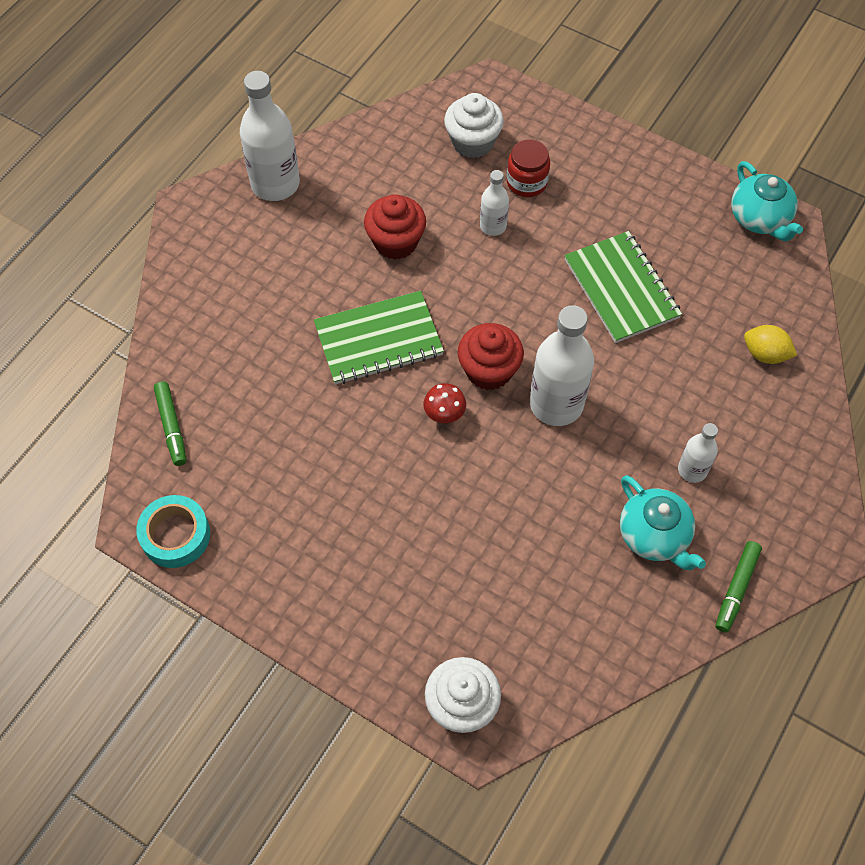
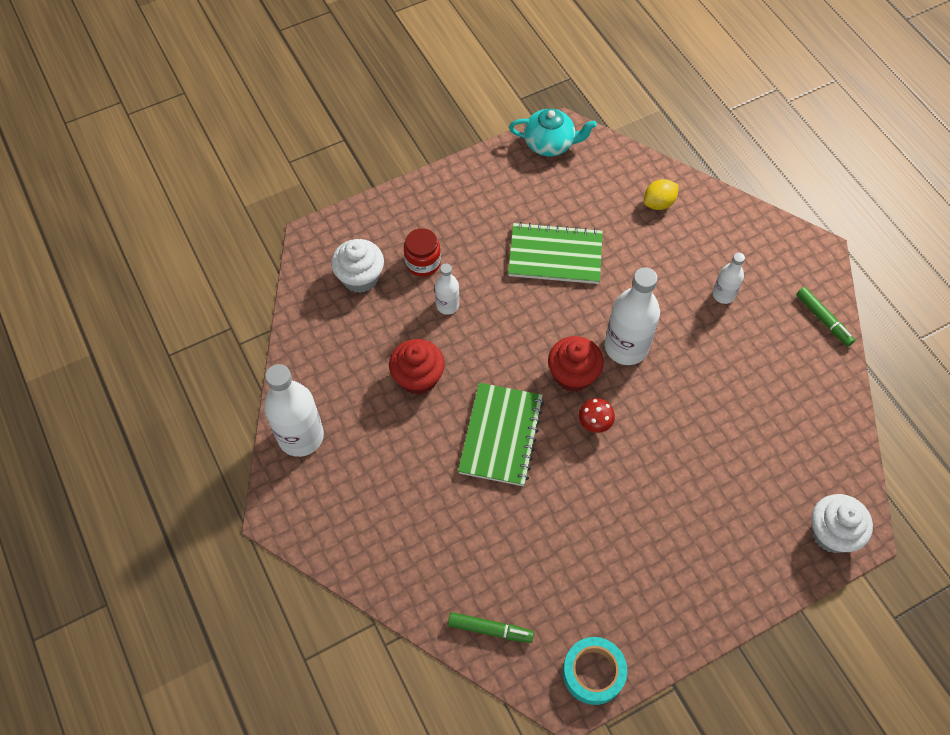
camera: 60 degrees left, 0 degrees up
turquoise teapot [620,475,706,570] -> none

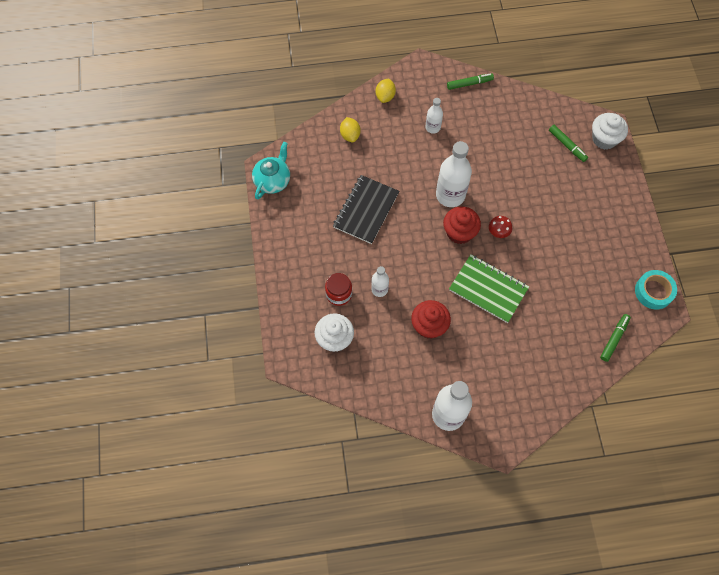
camera: 70 degrees left, 5 degrees up
green notebook [508,222,603,284] -> black notebook [333,175,399,244]
none -> yellow lemon [376,79,396,103]
none -> green marker [549,125,588,162]

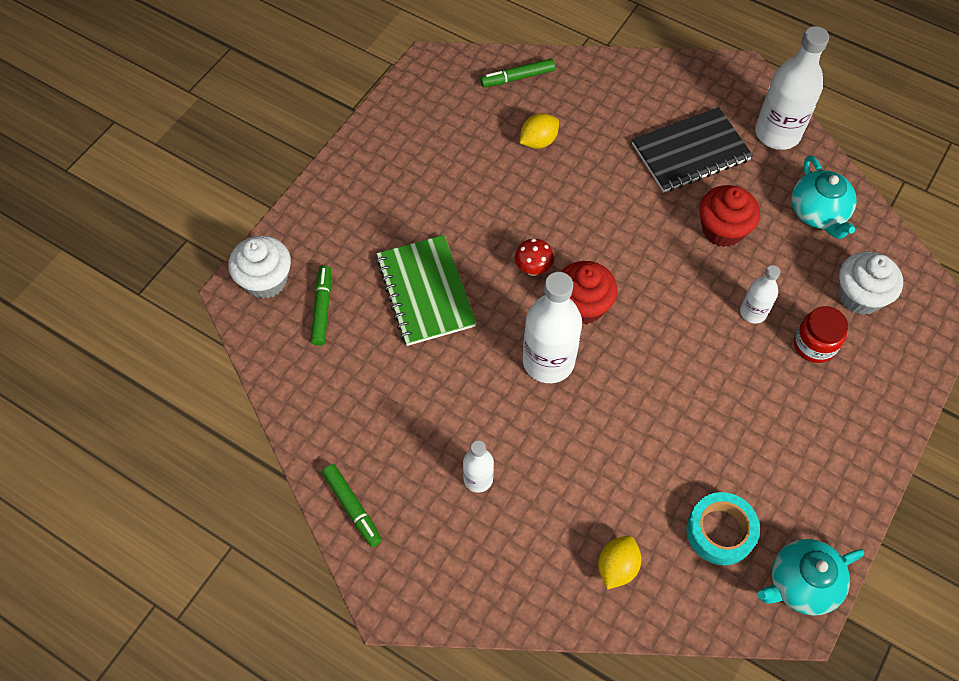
camera: 140 degrees left, 5 degrees down
black notebook [333,175,399,244] -> black notebook moved to [632,107,753,193]
yellow lemon [376,79,396,103] -> yellow lemon moved to [520,113,559,149]
green marker [447,73,494,90] -> green marker turned 150 degrees counterclockwise [322,464,382,547]
green notebook [449,254,529,323] -> green notebook moved to [376,235,477,346]
turquoise tape [635,270,677,309] -> turquoise tape moved to [687,492,760,565]
none -> turquoise teapot [791,155,857,239]

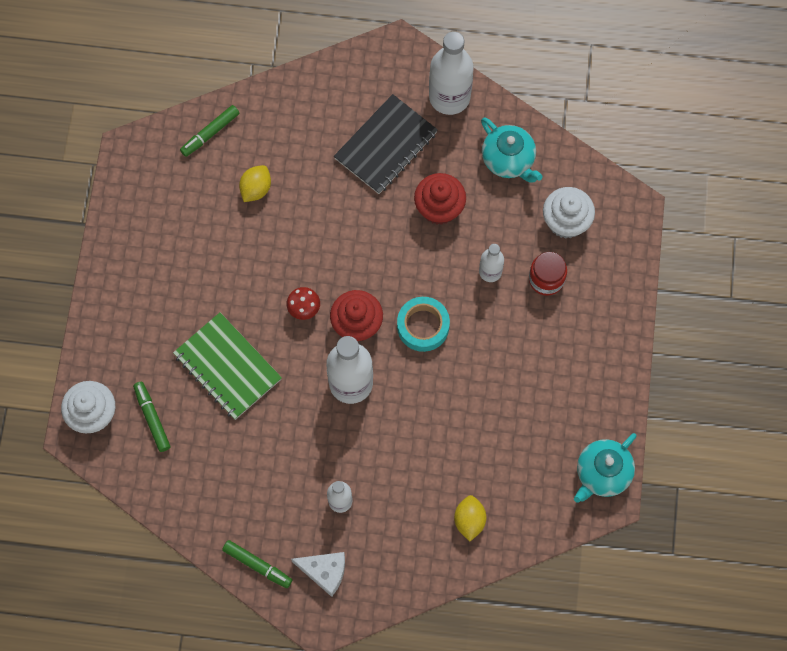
camera: 25 degrees left, 10 degrees up
turquoise tape [687,492,760,565] -> turquoise tape moved to [397,297,450,352]
none -> white cheese [291,552,345,597]

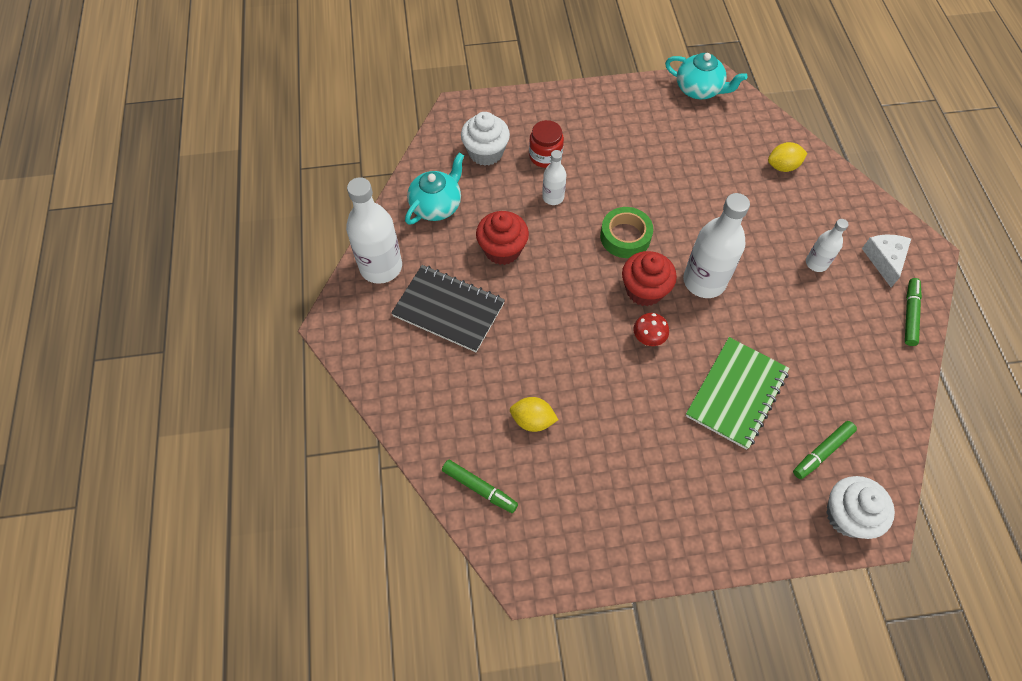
camera: 105 degrees left, 10 degrees down
turquoise tape [397,297,450,352] -> green tape [600,207,653,258]

